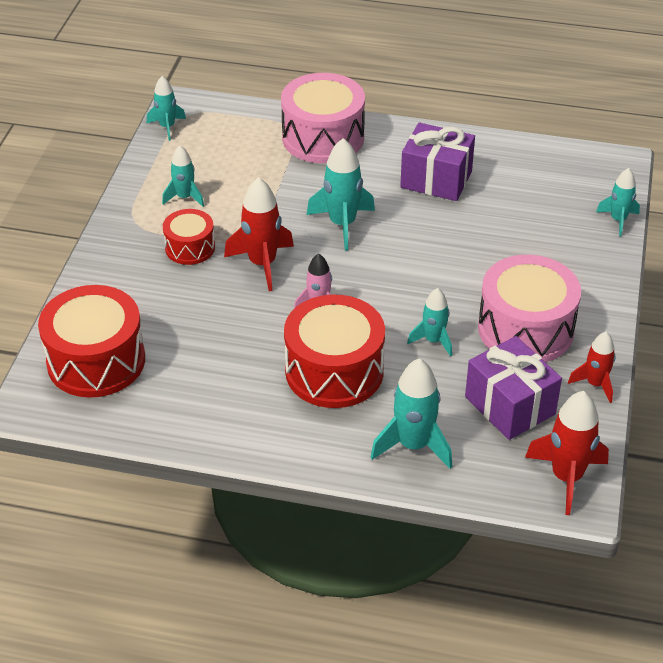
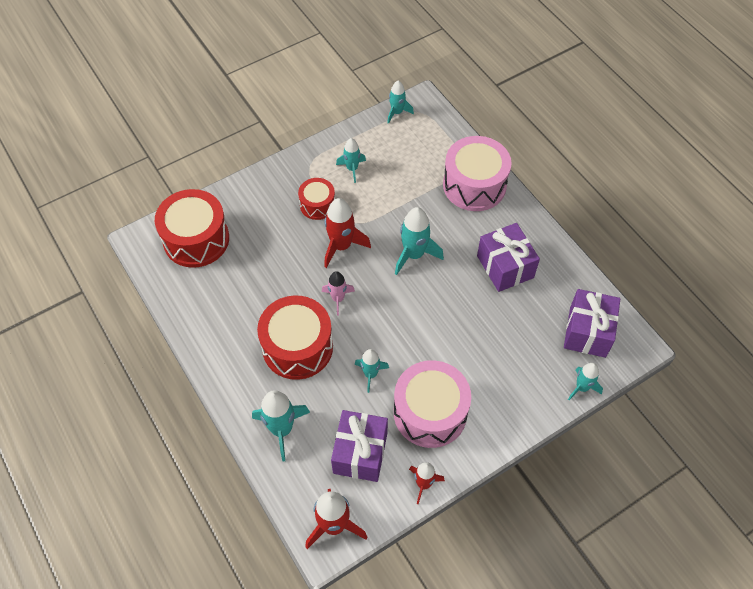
camera: 45 degrees right, 15 degrees up
none -> purple gift [564,289,620,358]

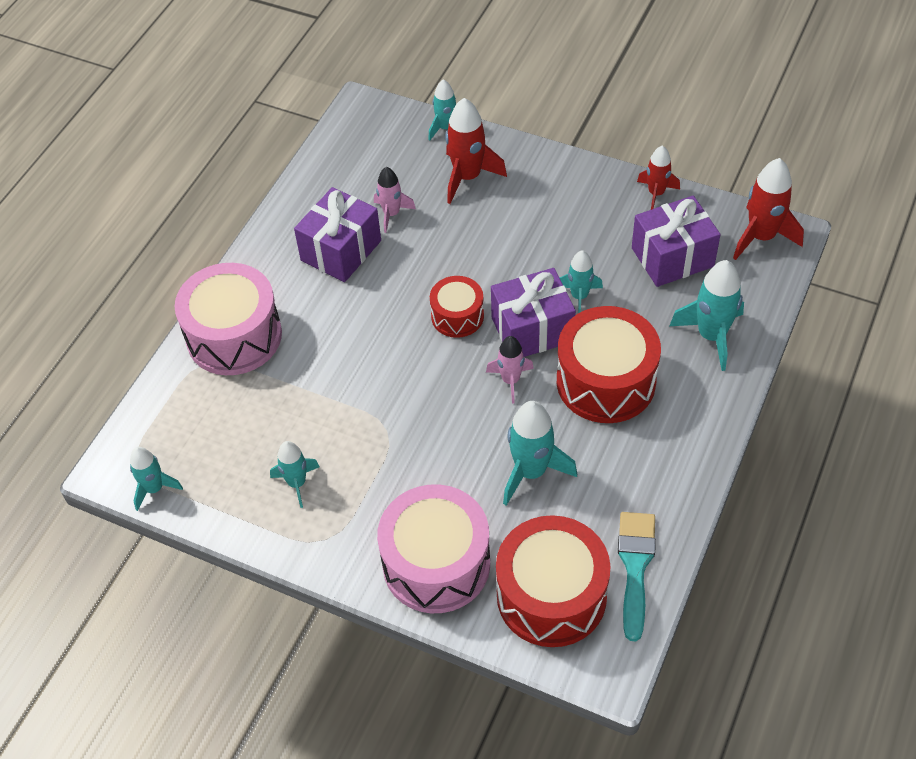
camera: 120 degrees left, 5 degrees down
red drum [298,178,335,220] -> red drum moved to [430,276,484,338]
red rocket [324,198,371,268] -> red rocket moved to [445,98,507,204]
pink drum [394,360,471,448] -> pink drum moved to [377,484,490,613]
turquoise rocket [395,207,444,275] -> turquoise rocket moved to [503,401,577,506]
purple gift [564,289,620,358] -> purple gift moved to [491,268,576,357]
none -> pink rocket [374,167,416,233]
none -> turquoise brush [618,512,656,641]

